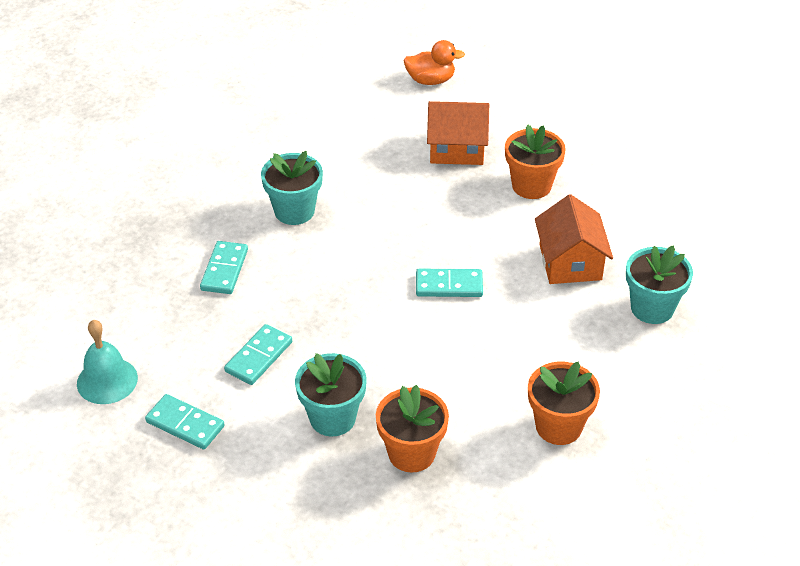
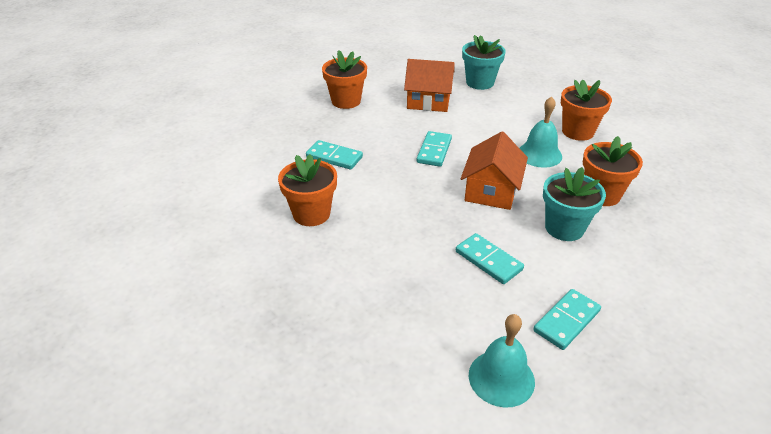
camera: 75 degrees left, 5 degrees down
turquoise domino [200,241,248,294] -> turquoise domino moved to [306,140,363,170]
turquoise flower pot [261,151,323,225] -> orange flower pot [278,154,337,226]
orange duck [403,40,465,85] -> none
orange house [427,101,489,165] -> orange house moved to [461,131,528,210]
none -> turquoise bell [520,96,562,168]

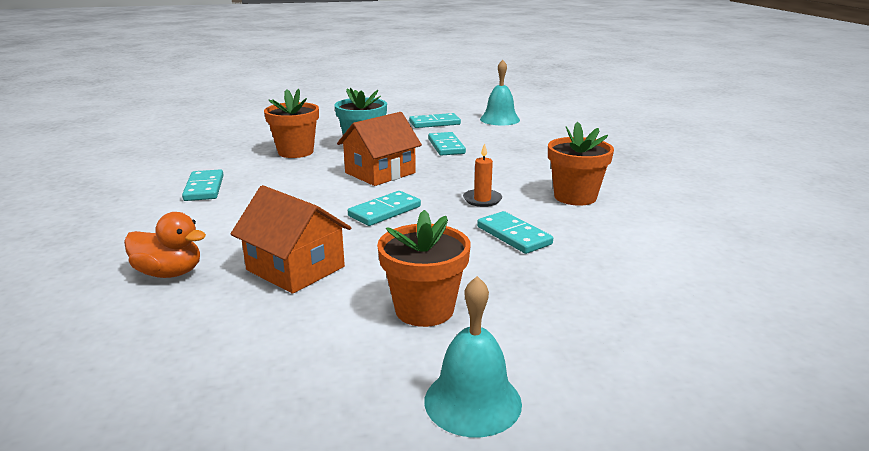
camera: 150 degrees left, 15 degrees down
turquoise flower pot [462,35,506,90] -> orange duck [124,212,206,278]
turquoise bell [520,96,562,168] -> turquoise bell moved to [424,276,522,437]
orange flower pot [561,79,612,141] -> turquoise domino [182,169,224,201]
none -> orange candle [463,143,502,207]

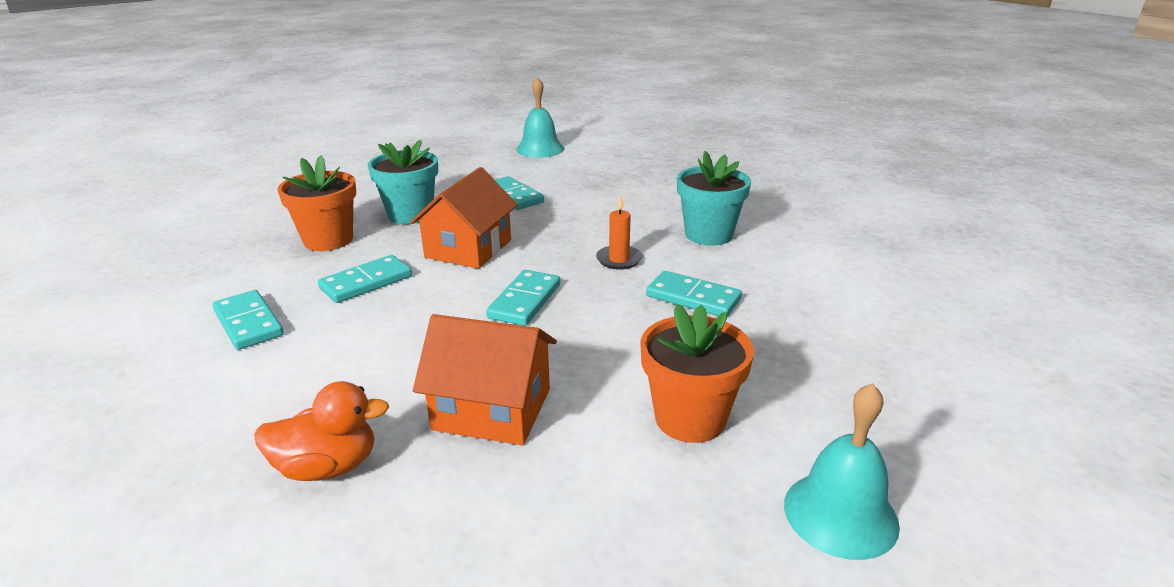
camera: 25 degrees left, 5 degrees up
turquoise domino [409,113,461,128] -> turquoise domino moved to [318,255,412,303]
orange flower pot [548,122,614,206] -> turquoise flower pot [677,151,751,246]

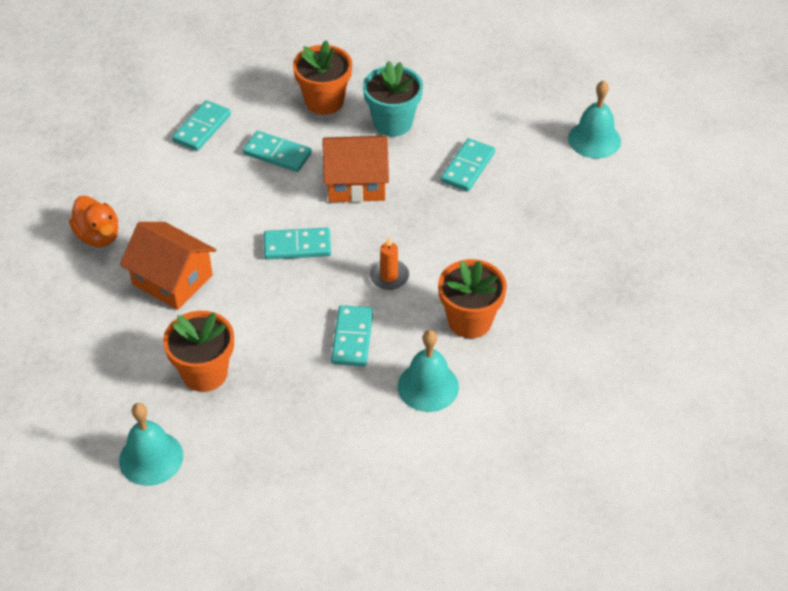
camera: 65 degrees right, 20 degrees up
orange house [413,314,557,445] -> orange house turned 45 degrees counterclockwise [120,222,216,310]
turquoise flower pot [677,151,751,246] -> orange flower pot [438,259,507,338]
none -> turquoise bell [398,330,459,412]

